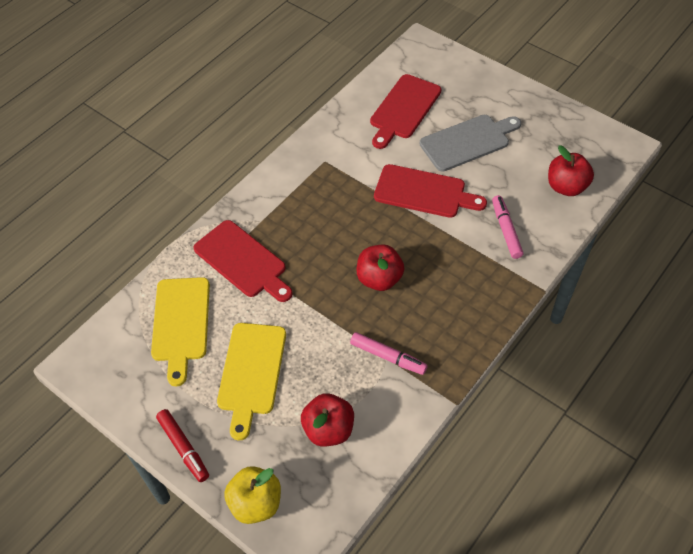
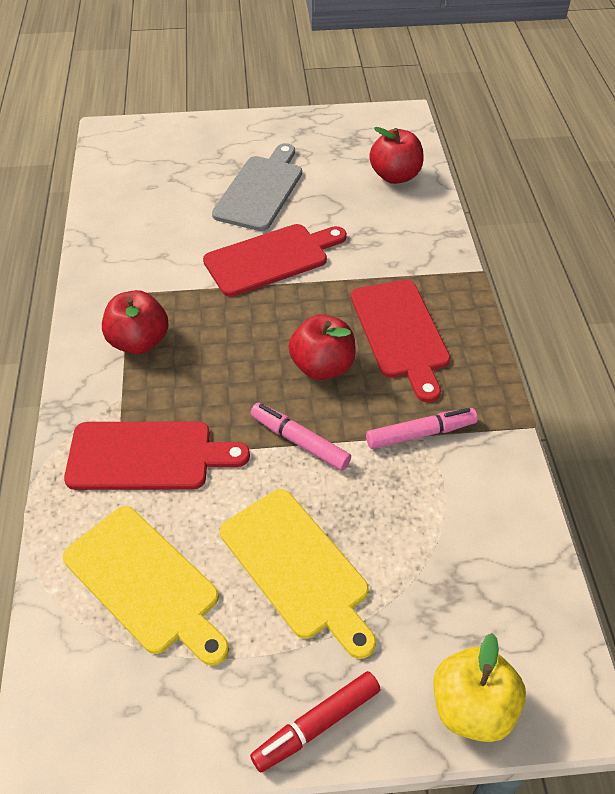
camera: 45 degrees left, 5 degrees down
red marker [156,409,209,482] -> red marker turned 135 degrees clockwise [250,671,380,773]
red apple [301,393,354,447] -> red apple moved to [102,290,169,354]
red cutting board [370,74,441,149] -> red cutting board moved to [351,280,450,403]
pink marker [492,195,523,259] -> pink marker moved to [250,403,351,471]

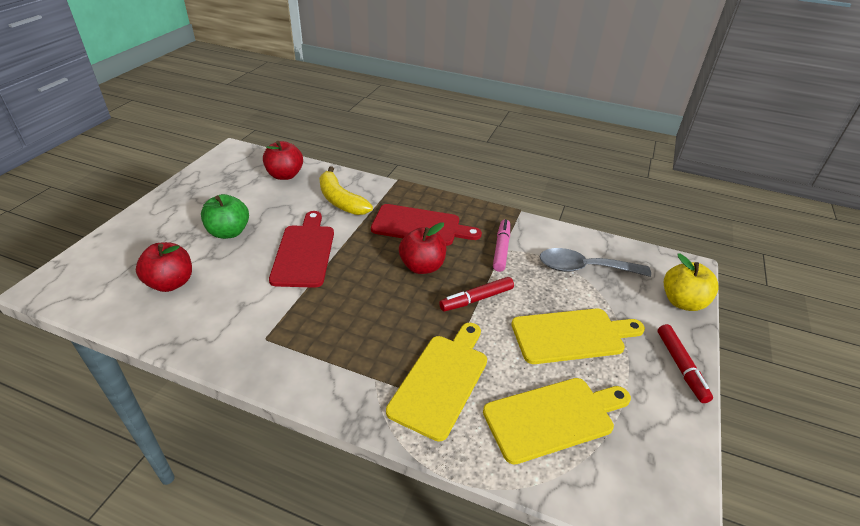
camera: 65 degrees left, 10 degrees down
red cutting board [64,422,250,490] -> yellow cutting board [386,323,487,442]
red apple [102,290,169,354] -> red apple moved to [136,242,192,292]
grey cutting board [212,143,302,231] -> green apple [201,194,249,239]
pink marker [250,403,351,471] -> red marker [439,277,514,312]
none -> yellow banana [319,166,373,215]
none -> grey spoon [540,248,651,277]

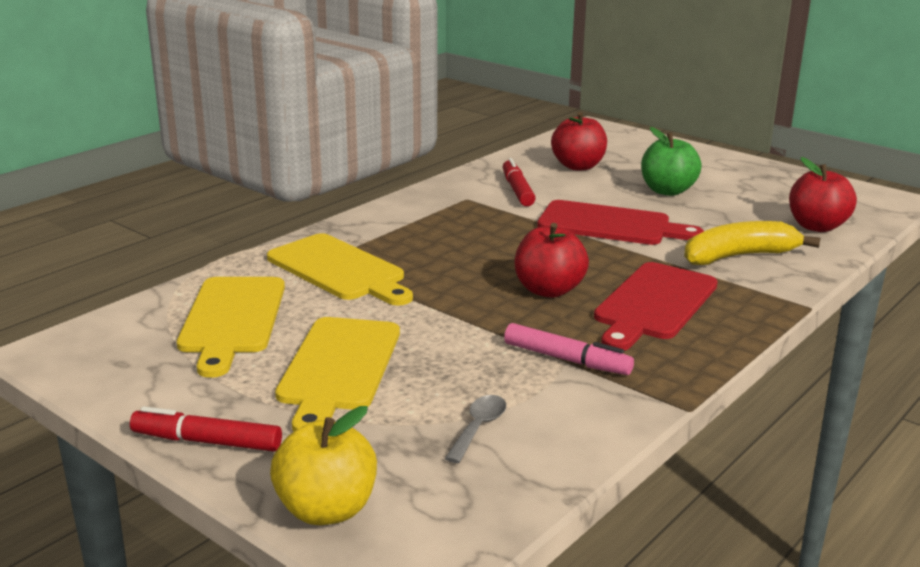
camera: 110 degrees right, 15 degrees down
red marker [439,277,514,312] -> red marker moved to [503,158,536,206]
grey spoon [540,248,651,277] -> grey spoon [445,395,506,463], size x0.52

